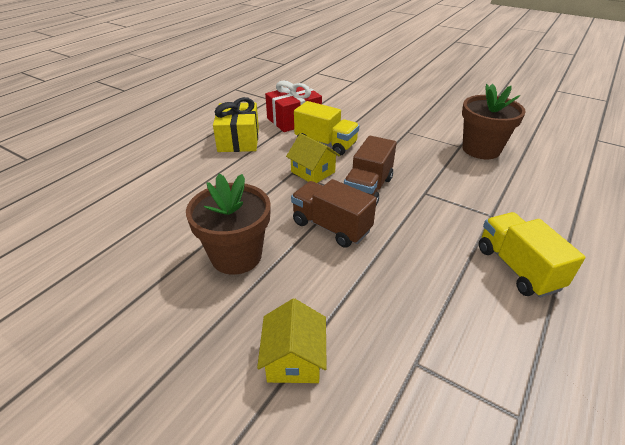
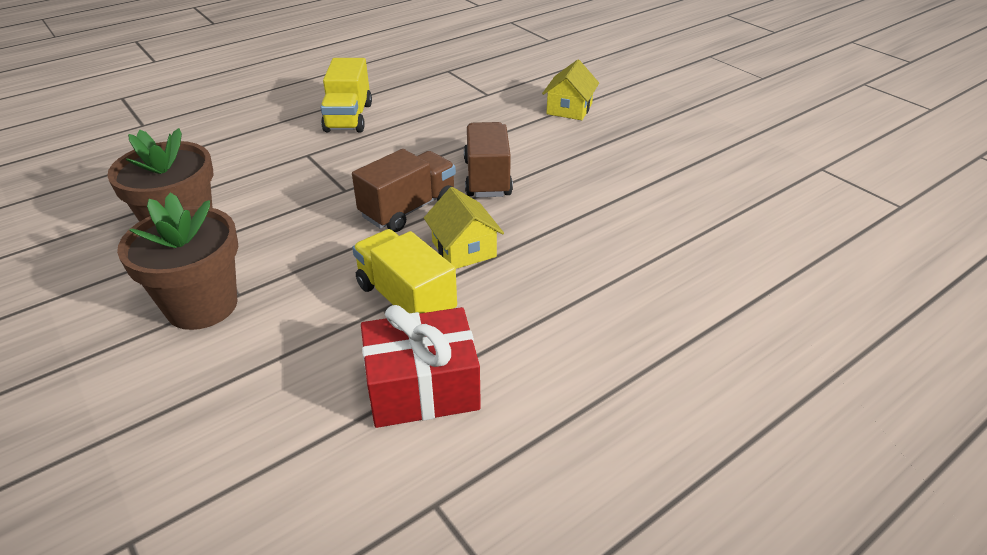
camera: 160 degrees left, 0 degrees up
brown flower pot [186,174,271,275] -> brown flower pot moved to [117,193,238,330]
yellow gift [213,97,259,152] -> none
brown truck [291,179,377,248] -> brown truck turned 150 degrees counterclockwise [464,122,513,197]

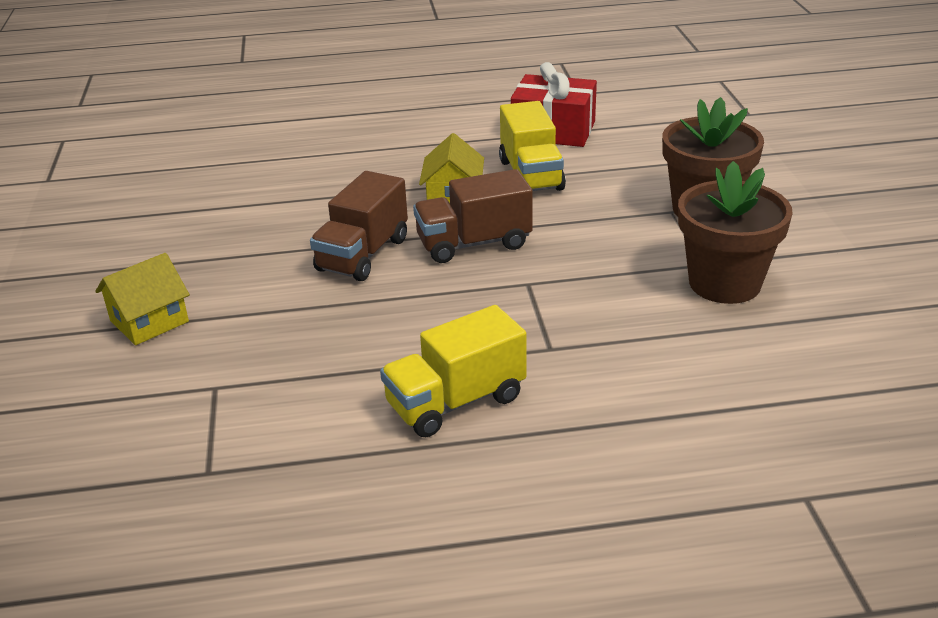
camera: 150 degrees left, 5 degrees down
yellow truck [320,58,372,132] -> yellow truck turned 150 degrees counterclockwise [380,305,527,437]

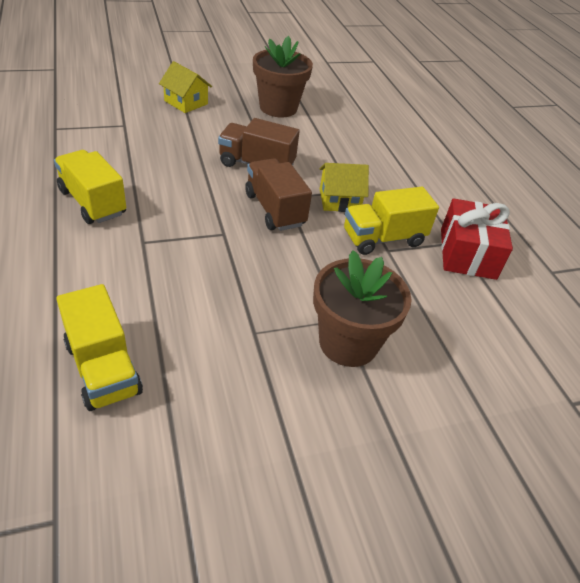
camera: 75 degrees right, 10 degrees up
brown flower pot [678,161,793,304] -> brown flower pot moved to [253,36,313,117]
none -> yellow truck [56,284,143,411]

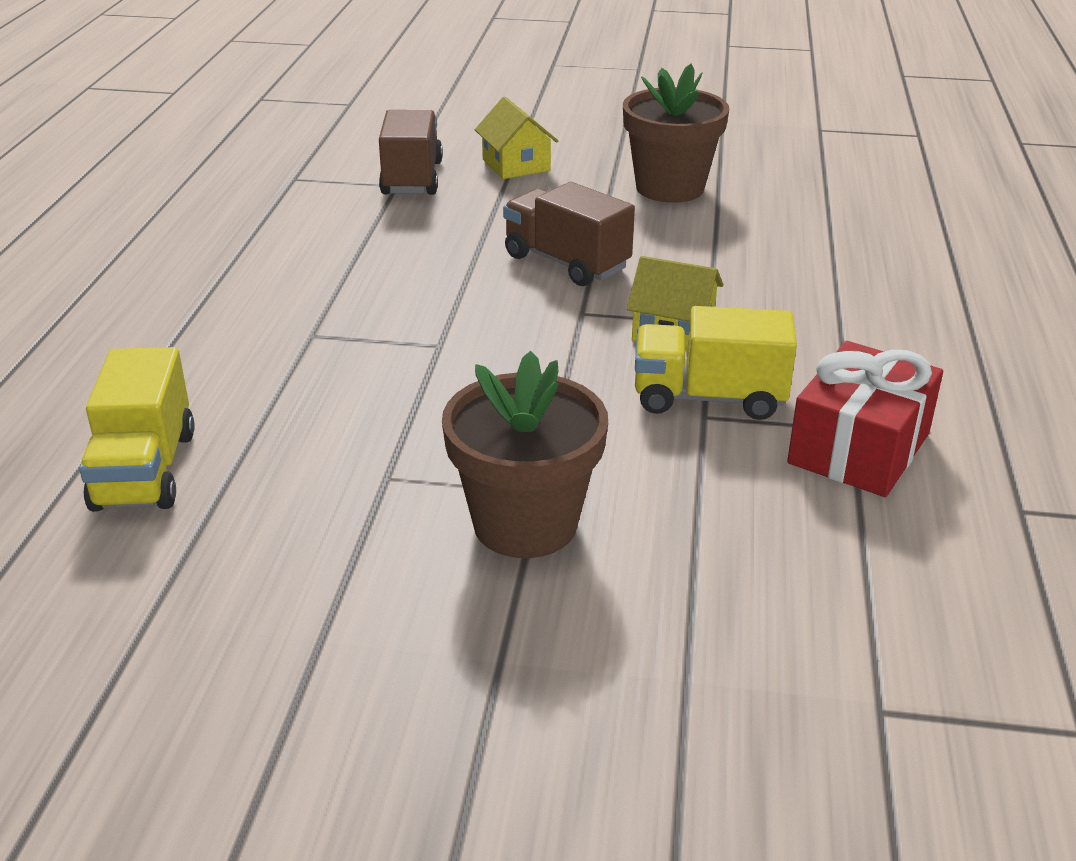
camera: 30 degrees right, 10 degrees down
yellow truck [54,150,126,224] -> none
brown truck [245,158,312,231] -> brown truck moved to [379,110,443,195]

